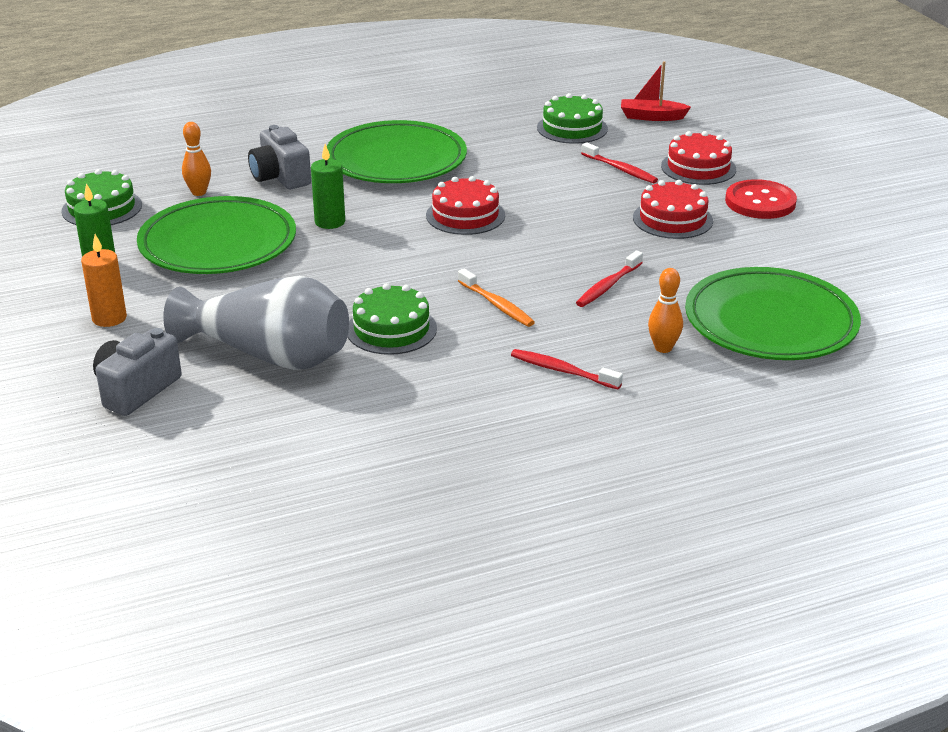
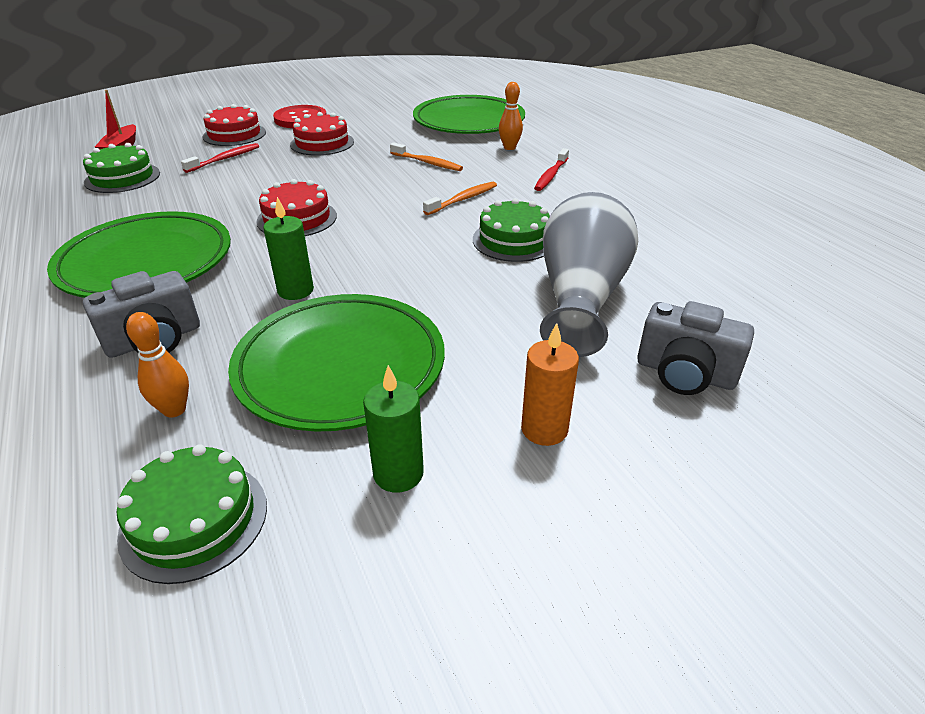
camera: 95 degrees left, 5 degrees up
red toothbrush [576,251,643,307] -> orange toothbrush [390,142,463,171]

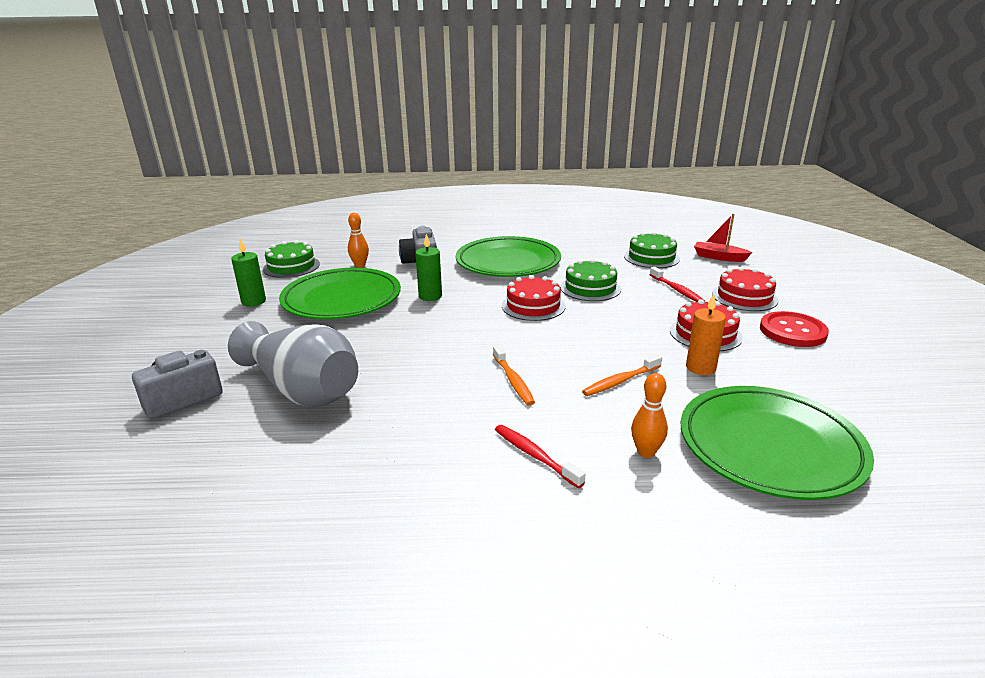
camera: 115 degrees right, 10 degrees down
green cake [473,198,550,262] -> green cake moved to [560,259,621,301]
orange candle [521,323,579,446] -> orange candle moved to [686,294,726,375]

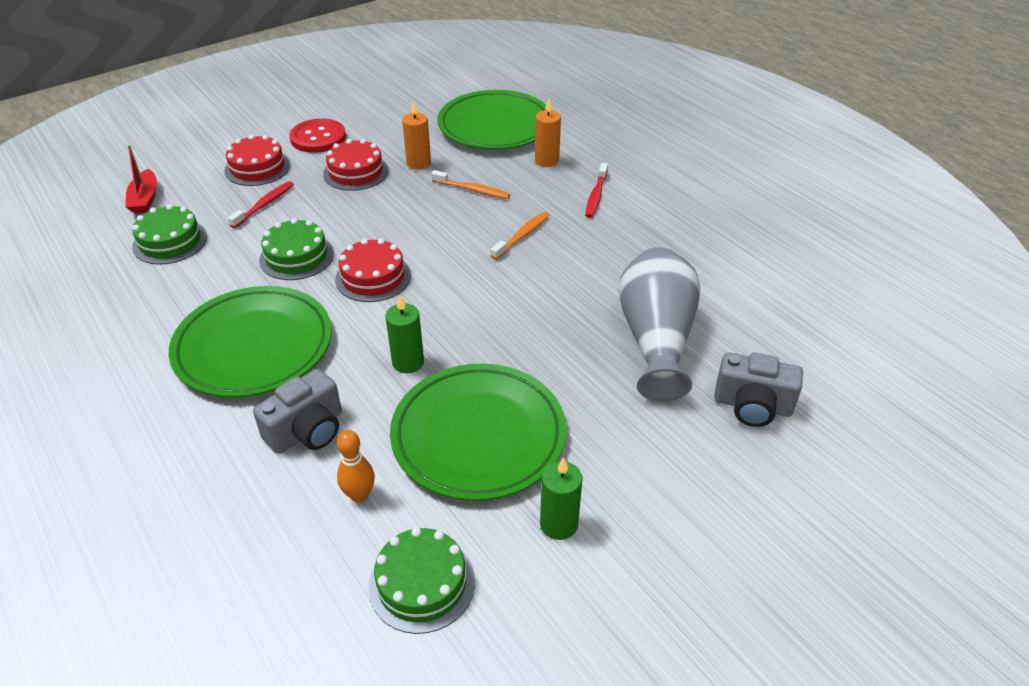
camera: 125 degrees left, 15 degrees up
orange bowling pin [631,373,668,458] -> orange candle [535,99,561,167]

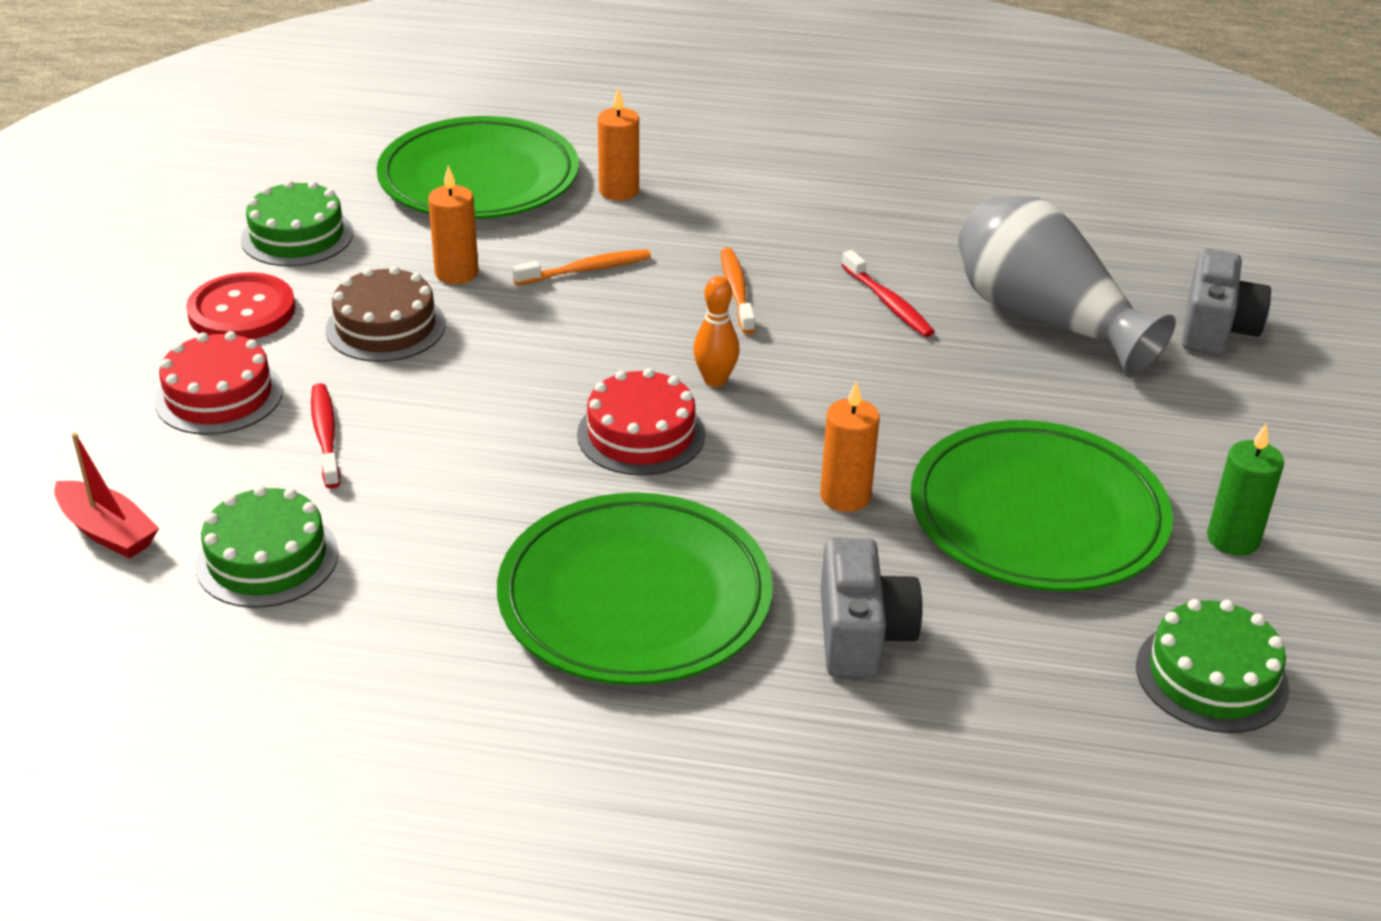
camera: 45 degrees left, 5 degrees down
green cake [259,218,334,280] -> green cake moved to [241,180,353,266]
red cake [323,139,389,191] -> brown cake [326,266,446,362]
orange bowling pin [337,430,375,503] -> orange bowling pin moved to [693,276,740,387]
green candle [385,295,424,373] -> orange candle [820,381,880,512]
red toothbrush [585,163,608,218] -> red toothbrush moved to [842,250,935,337]
grey camera [714,352,803,427] -> grey camera turned 45 degrees counterclockwise [1182,248,1271,355]

